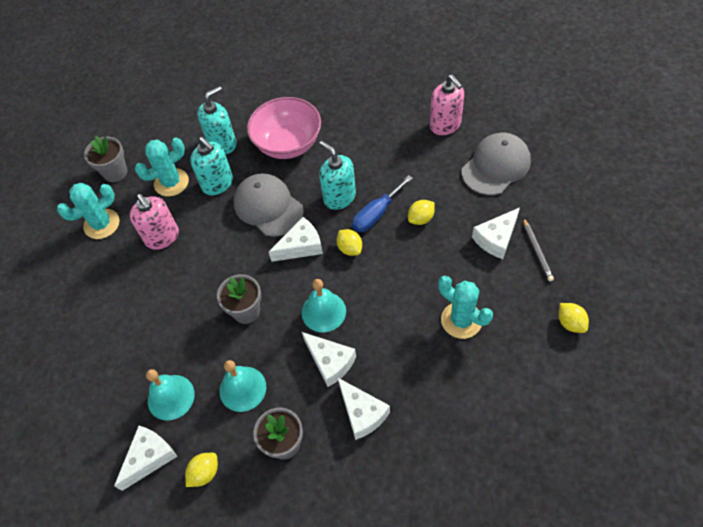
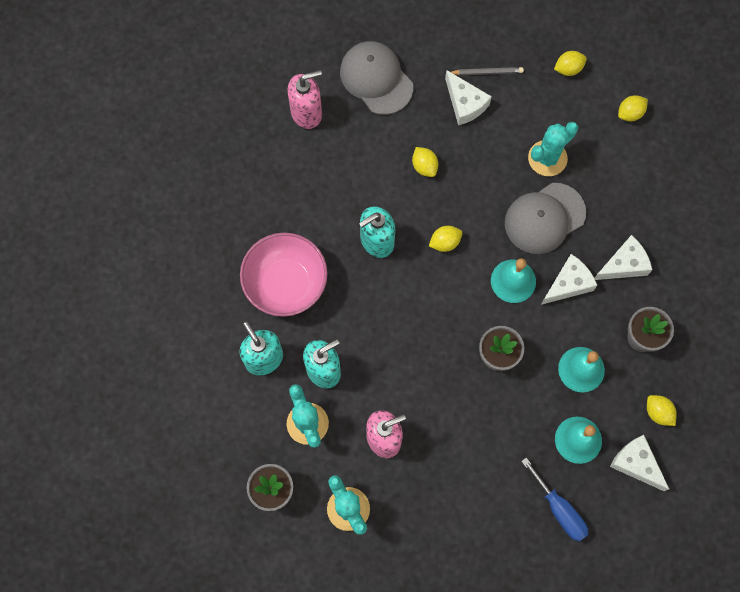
camera: 85 degrees left, 15 degrees up
grey cap [234,173,304,237] -> grey cap moved to [505,183,586,254]
white cheese [269,217,323,262] -> none
blue screwdriver [352,175,413,232] -> blue screwdriver moved to [521,458,589,542]
none -> yellow lemon [618,95,648,121]

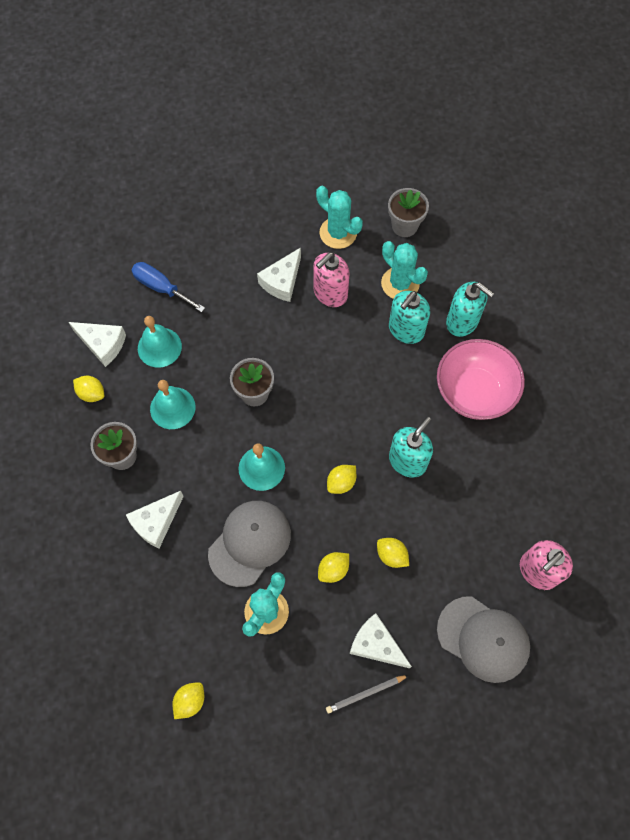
camera: 160 degrees right, 5 degrees down
white cheese [541,254,597,305] -> white cheese moved to [257,247,301,302]
yellow lemon [554,51,587,76] -> yellow lemon moved to [318,552,349,583]

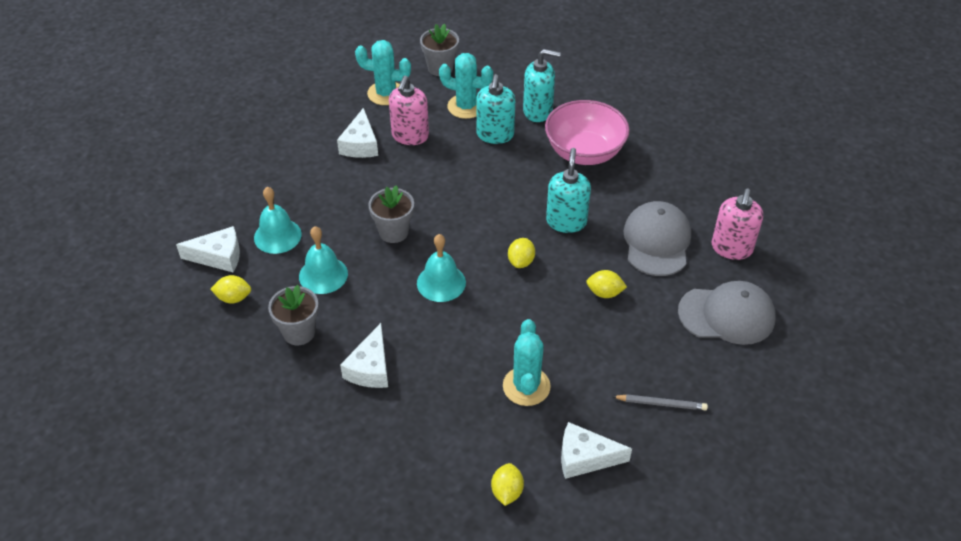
camera: 30 degrees left, 20 degrees down
blue screwdriver [131,262,205,312] -> none
grey cap [208,501,291,587] -> grey cap moved to [623,201,691,276]
yellow lemon [318,552,349,583] -> none
grey pencil [326,675,409,714] -> grey pencil turned 120 degrees counterclockwise [612,394,708,411]
white cheese [350,613,412,668] -> white cheese moved to [561,422,632,479]

